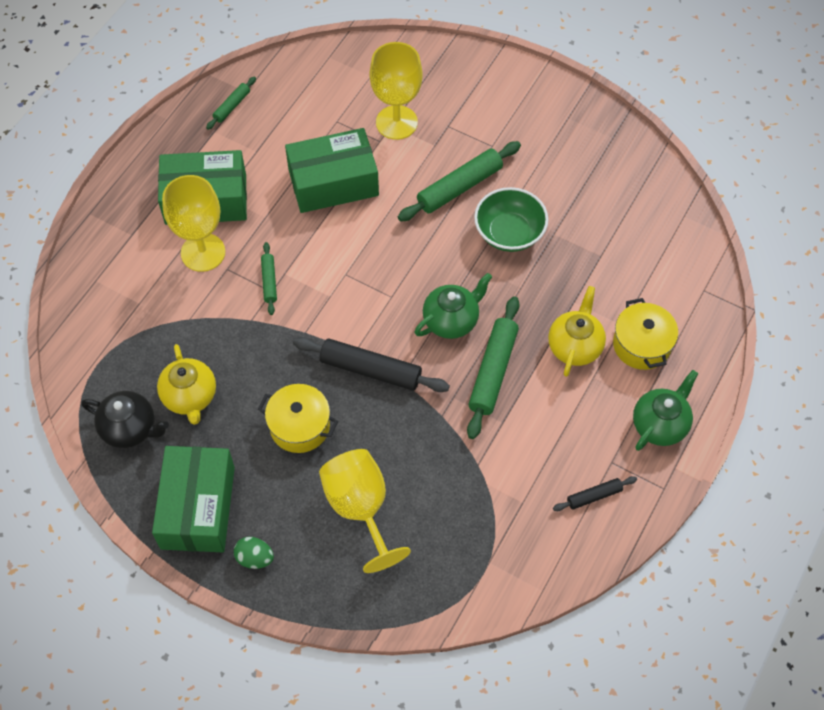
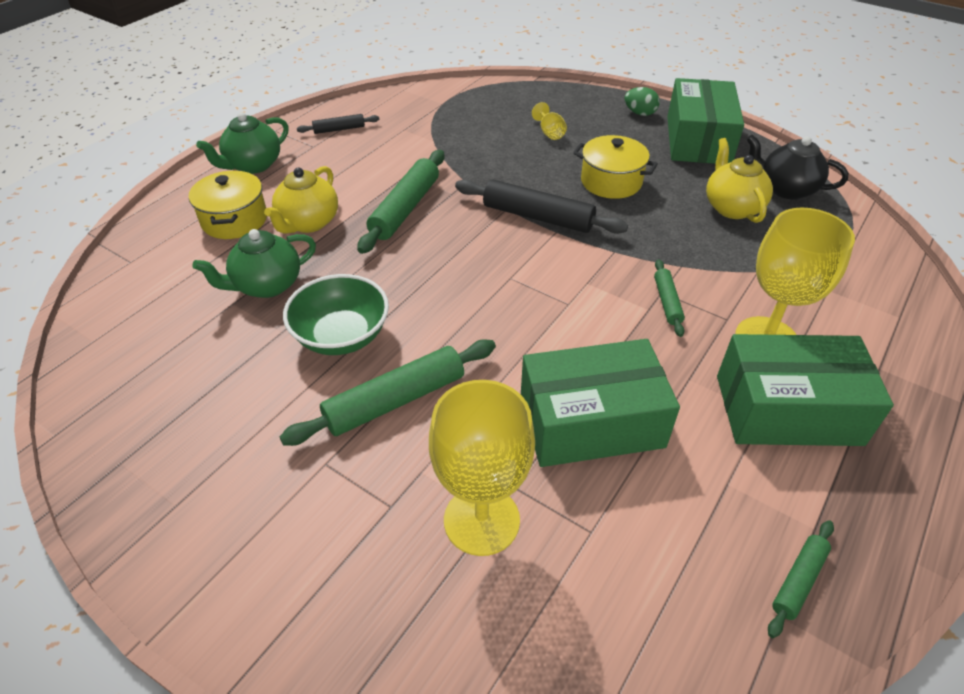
camera: 175 degrees left, 15 degrees down
yellow goblet [319,449,411,573] -> yellow goblet [532,102,567,140], size x0.43
green teapot [415,273,492,339] -> green teapot moved to [193,229,316,298]

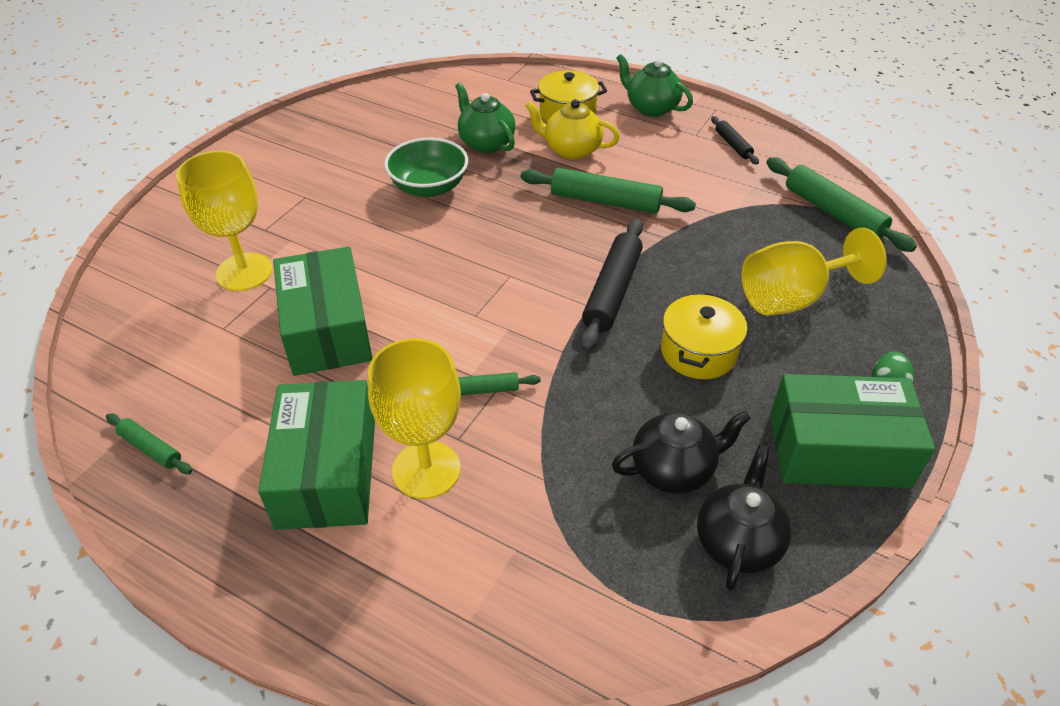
camera: 85 degrees right, 0 degrees up
green rolling pin [280,339,496,446] -> green rolling pin moved to [767,157,917,252]
yellow goblet [532,102,567,140] -> yellow goblet [742,228,887,315], size x2.31
yellow teapot [706,138,773,223] -> black teapot [612,411,751,494]

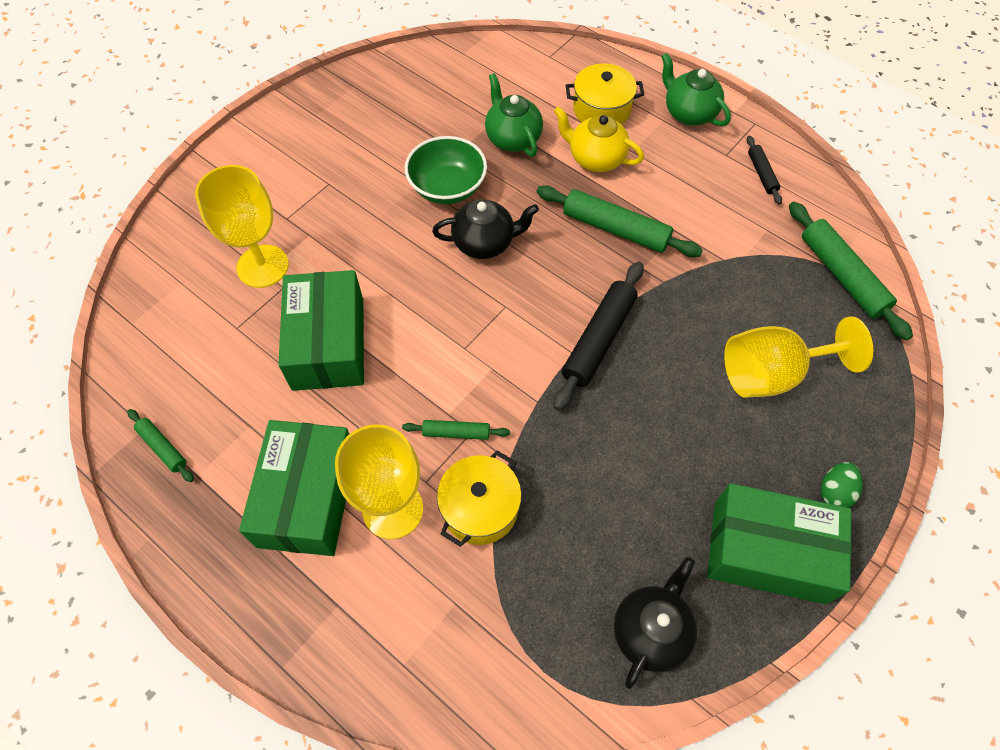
camera: 10 degrees right, 15 degrees up
black teapot [612,411,751,494] -> black teapot moved to [432,199,539,259]
yellow pot [661,292,747,379] -> yellow pot moved to [437,451,522,547]

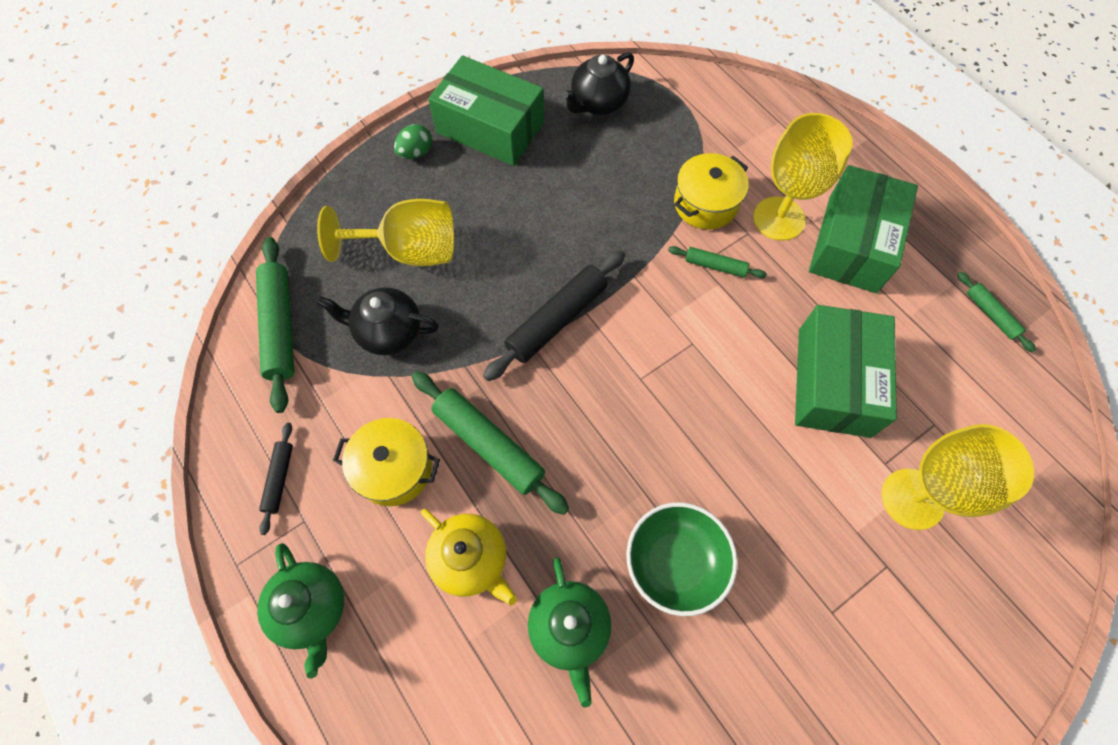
camera: 165 degrees left, 5 degrees up
black teapot [432,199,539,259] -> black teapot moved to [316,288,439,355]
yellow pot [566,63,645,125] -> yellow pot moved to [333,418,440,506]

